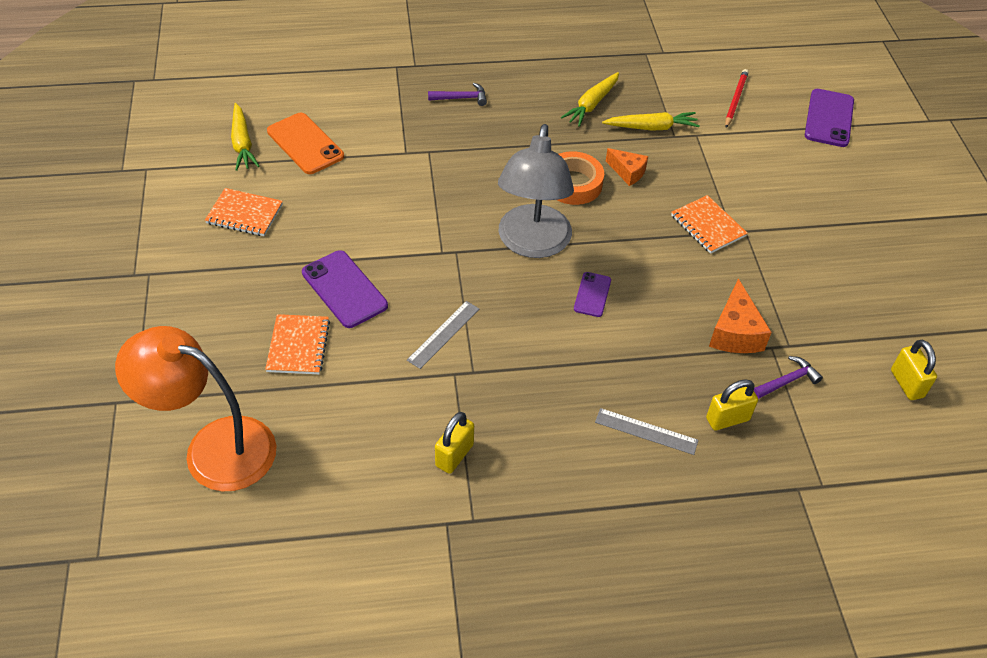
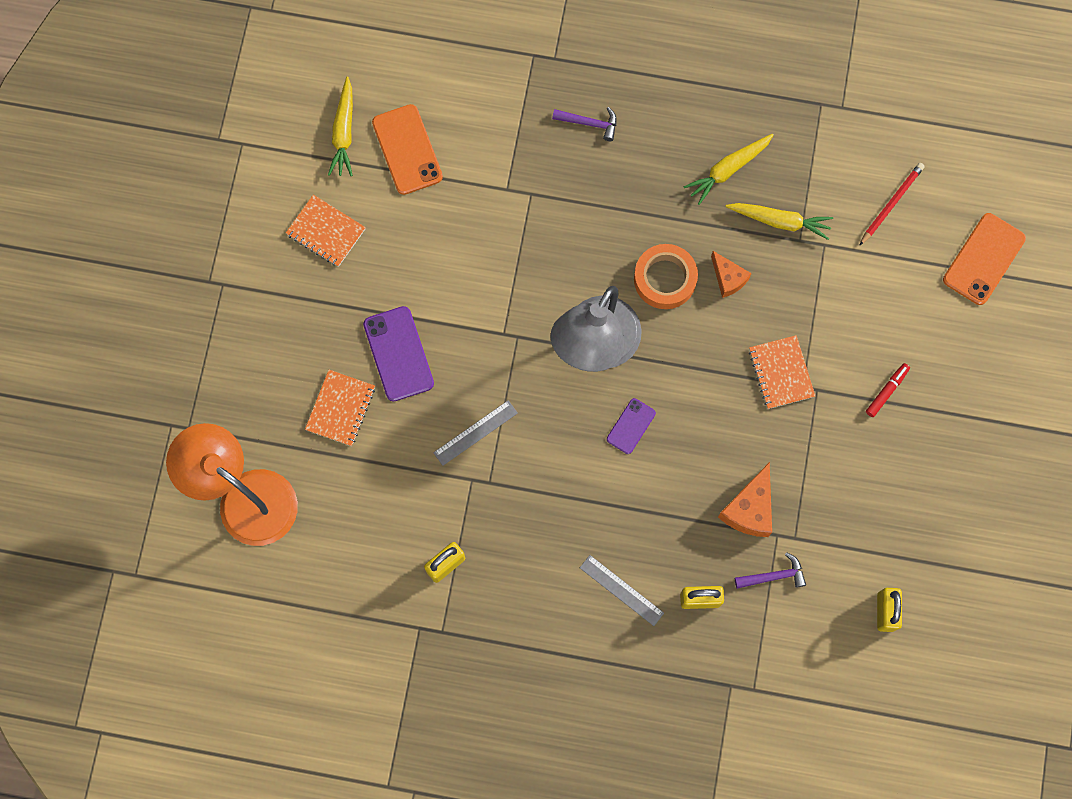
camera: 20 degrees right, 25 degrees up
purple phone [805,89,854,147] -> orange phone [943,213,1026,305]
none -> red marker [866,363,910,417]

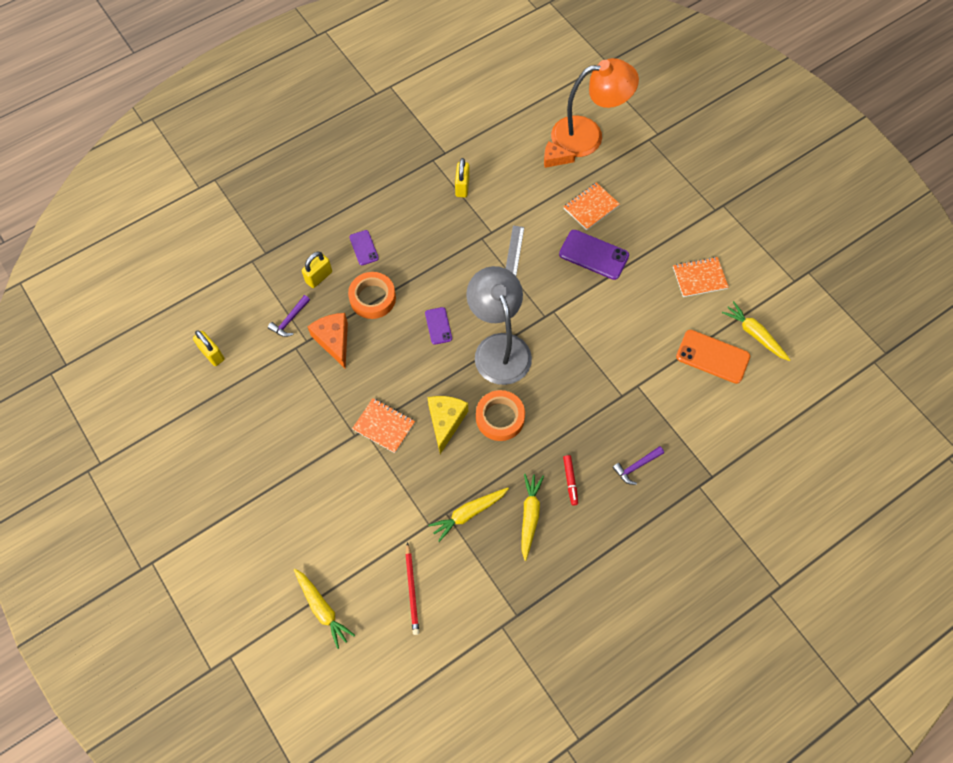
camera: 135 degrees right, 10 degrees down
orange notebook [305,370,375,446] -> orange notebook turned 75 degrees clockwise [564,182,620,230]
grey ruler [580,555,664,626] -> purple phone [349,230,379,265]
orange cheese [711,251,752,298] -> orange cheese moved to [544,141,576,168]
red marker [866,363,910,417] -> red marker moved to [563,455,578,506]
orange phone [943,213,1026,305] -> yellow carrot [294,569,355,649]
none -> orange tape [348,272,396,319]
none -> yellow cheese [427,396,468,454]

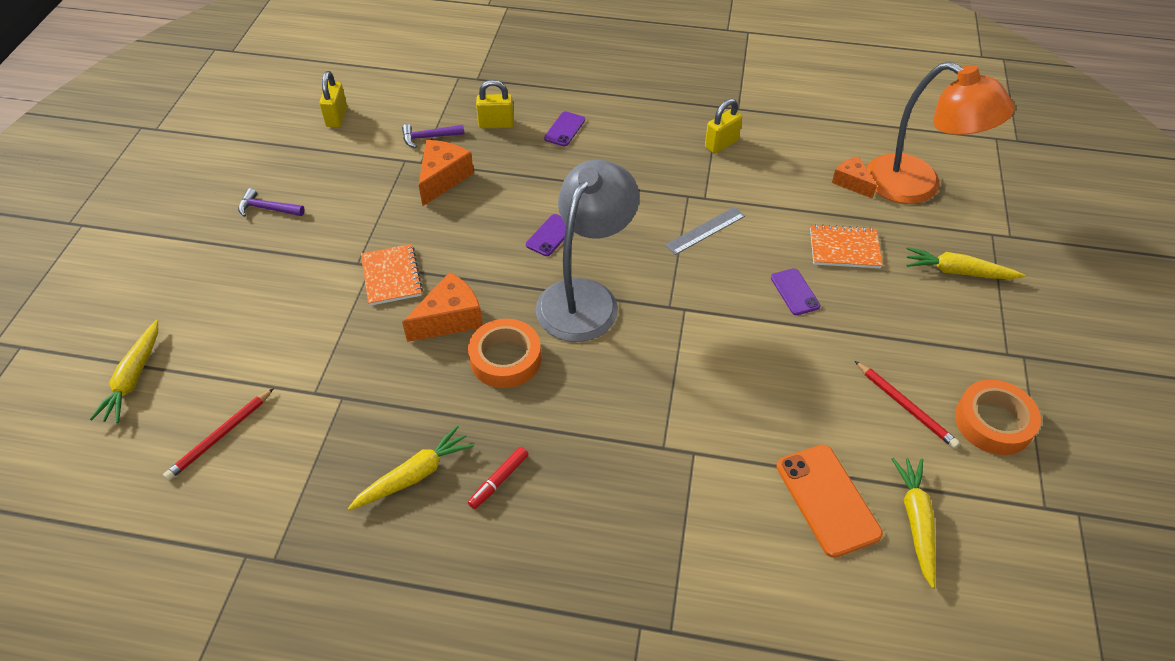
camera: 45 degrees right, 15 degrees down
orange tape [348,272,396,319] -> orange tape moved to [955,379,1041,455]
yellow cheese [427,396,468,454] -> orange cheese [402,272,483,342]
yellow carrot [428,487,509,542] -> yellow carrot moved to [906,247,1026,279]
purple phone [559,230,629,280] -> purple phone [771,268,820,315], size x0.58
purple hammer [612,446,664,485] -> purple hammer moved to [238,188,305,217]
orange notebook [673,257,729,297] -> red pencil [855,361,960,448]

